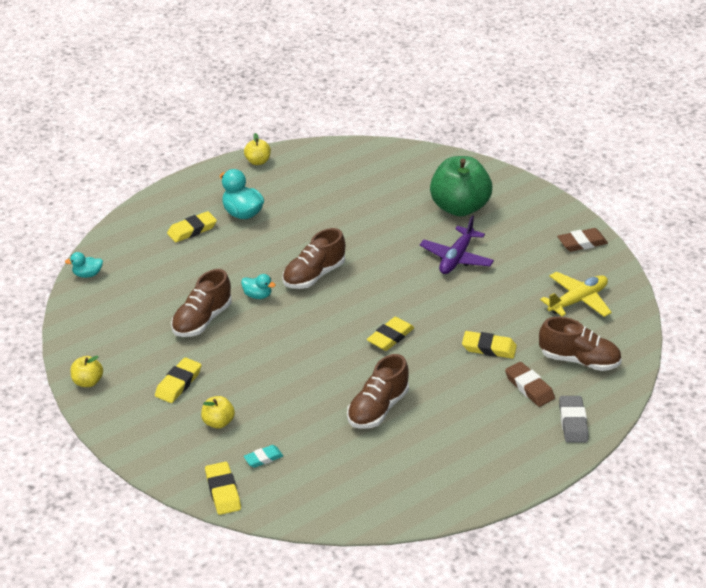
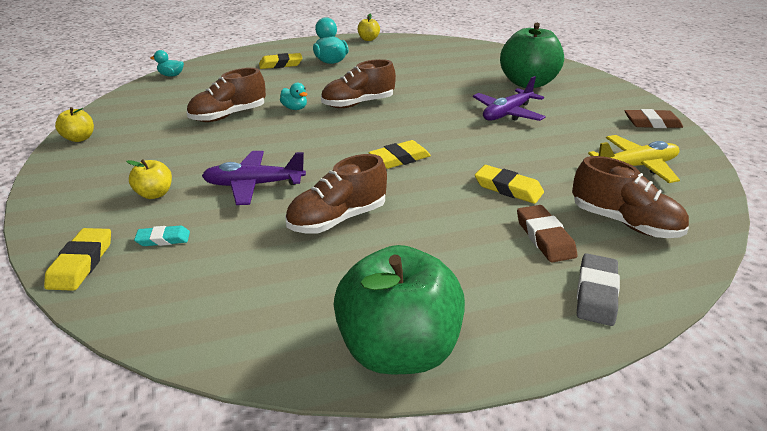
camera: 20 degrees right, 5 degrees down
yellow eraser [155,357,202,403] -> none
none -> purple plane [202,151,306,205]
none -> green apple [334,245,465,374]

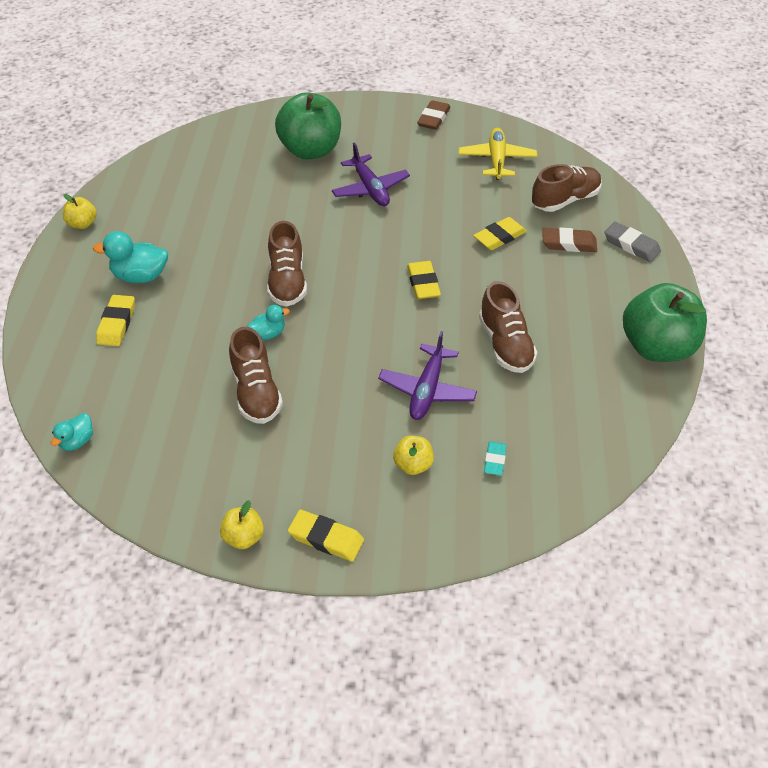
camera: 70 degrees left, 15 degrees up
yellow eraser [44,228,111,291] -> yellow eraser moved to [288,510,364,562]

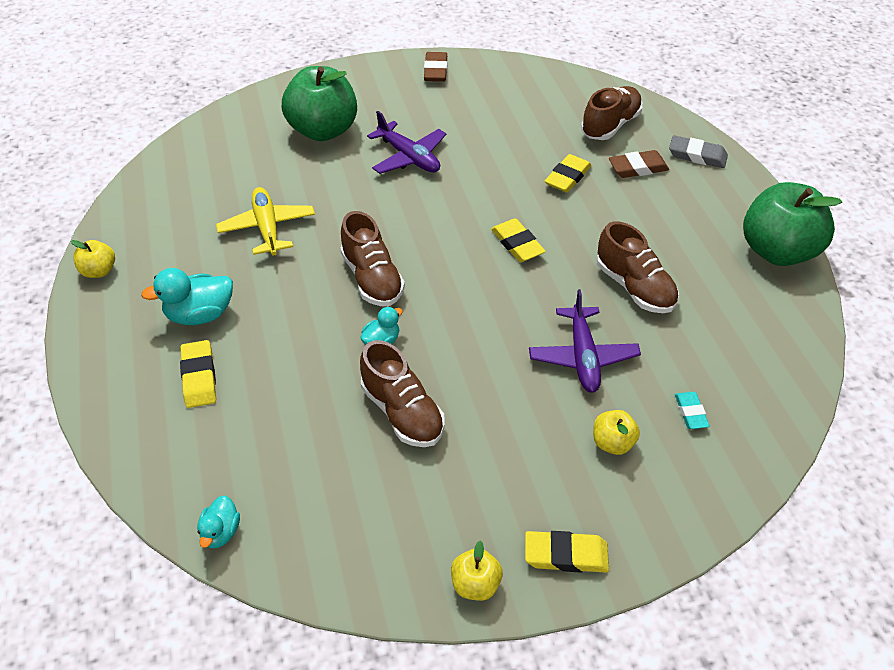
camera: 20 degrees left, 0 degrees up
yellow plane [459,128,537,180] -> yellow plane moved to [216,187,315,256]

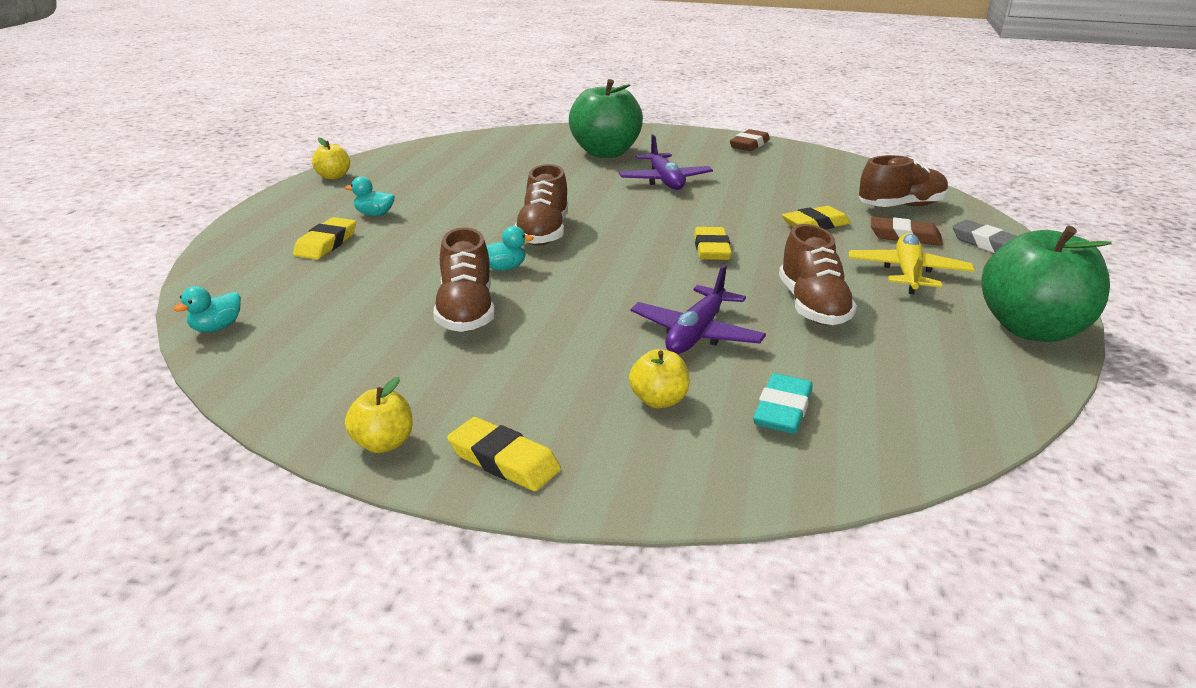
camera: 30 degrees right, 20 degrees down
turquoise duck [141,268,233,325] -> turquoise duck [345,176,395,216], size x0.59
yellow plane [216,187,315,256] -> yellow plane moved to [849,233,975,294]
turquoise eraser [675,392,710,429] -> turquoise eraser [753,373,813,434], size x1.53

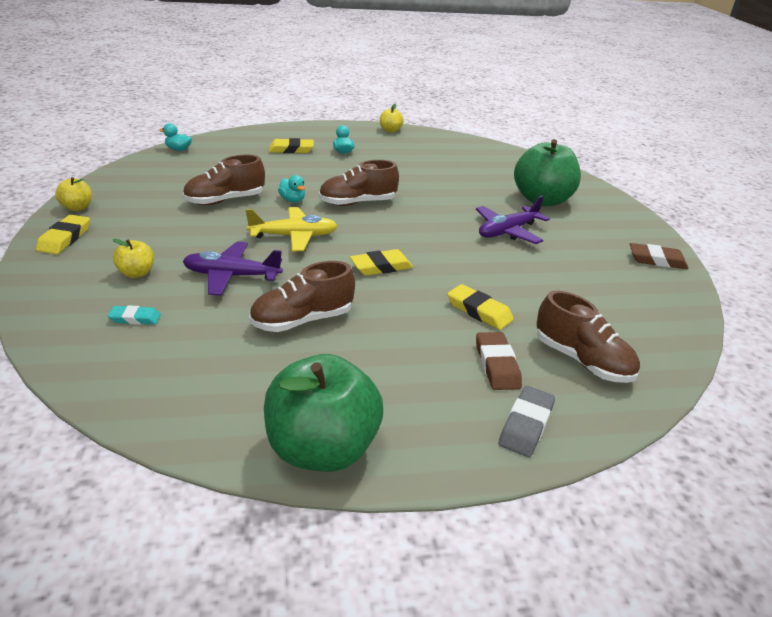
camera: 65 degrees right, 5 degrees up
turquoise eraser [753,373,813,434] -> turquoise eraser [108,305,161,325], size x0.65
yellow plane [849,233,975,294] -> yellow plane moved to [245,207,338,251]

